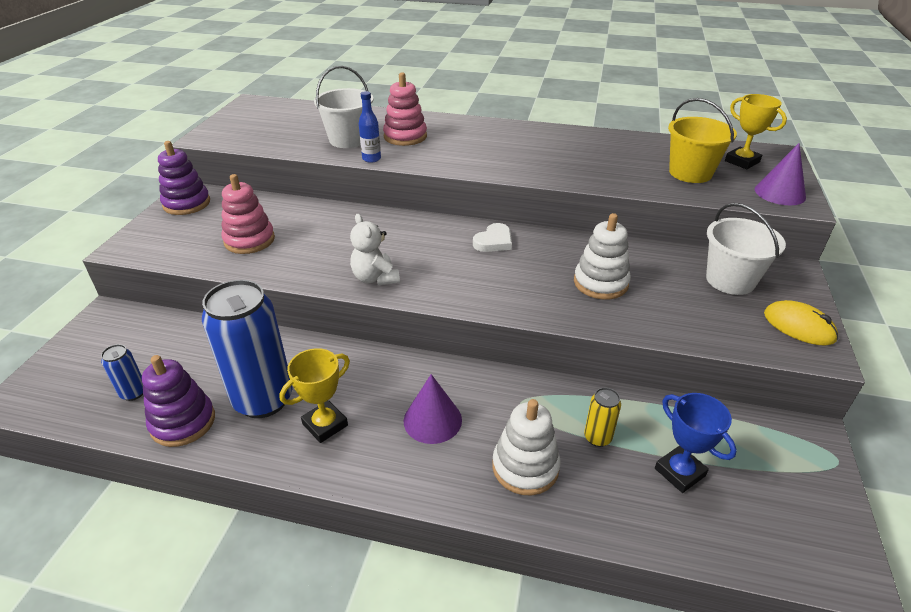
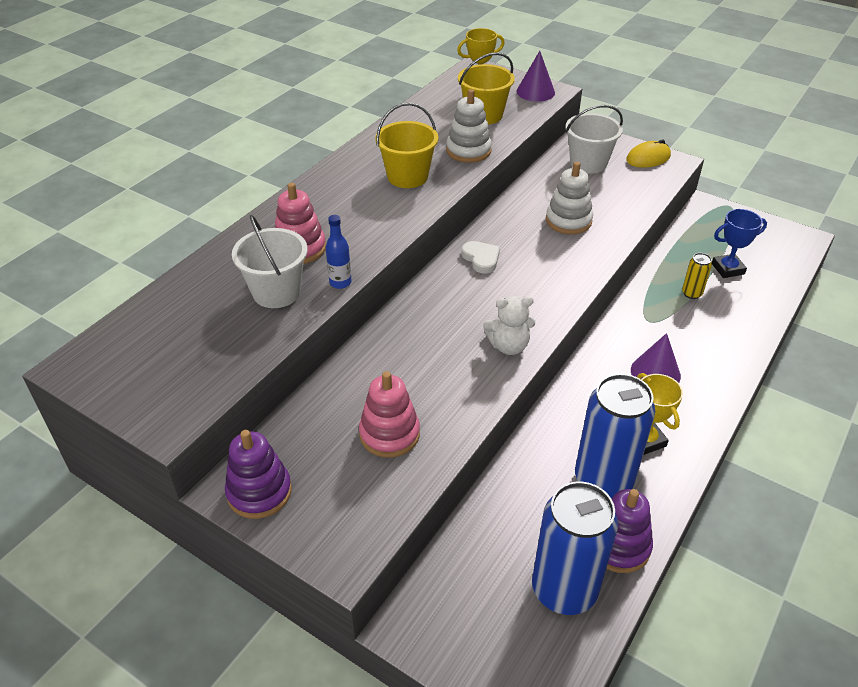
camera: 70 degrees left, 5 degrees up
blue can [101,344,143,401] -> blue can [532,482,618,615], size x2.30
white stacking toy [492,399,561,495] -> white stacking toy moved to [446,89,492,163]
none -> yellow bucket [375,103,438,188]

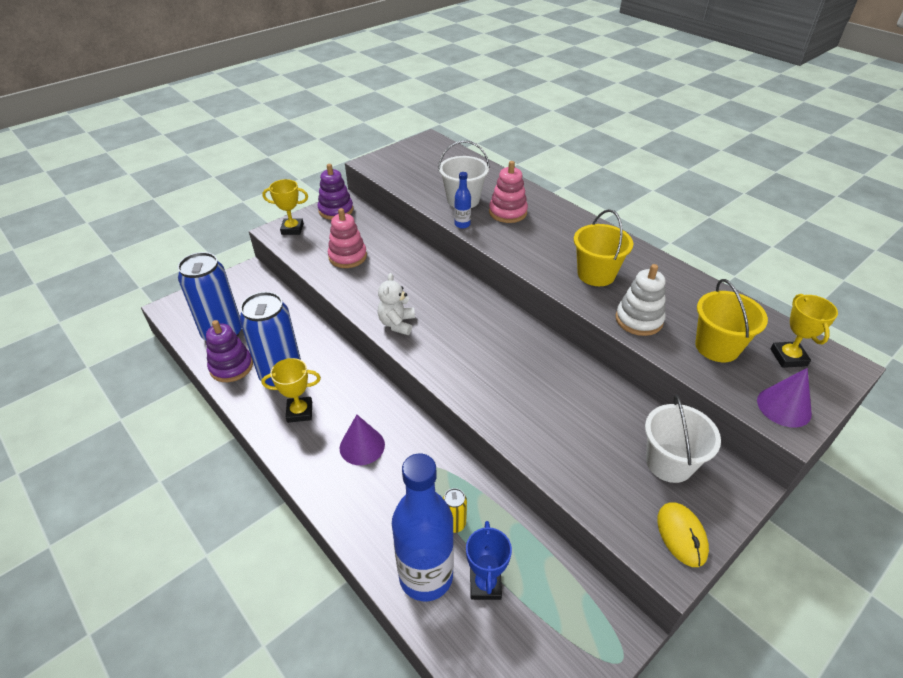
camera: 105 degrees right, 0 degrees up
white heart [462,241,500,274] -> none
white stacking toy [546,162,593,235] -> none
none -> yellow trophy [262,179,308,235]
none -> blue bottle [392,454,454,601]

